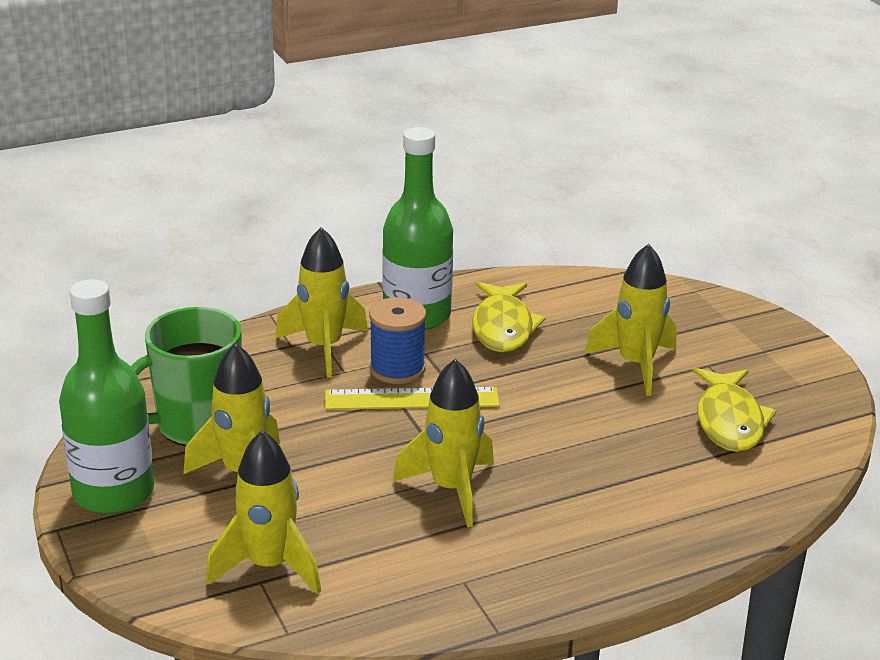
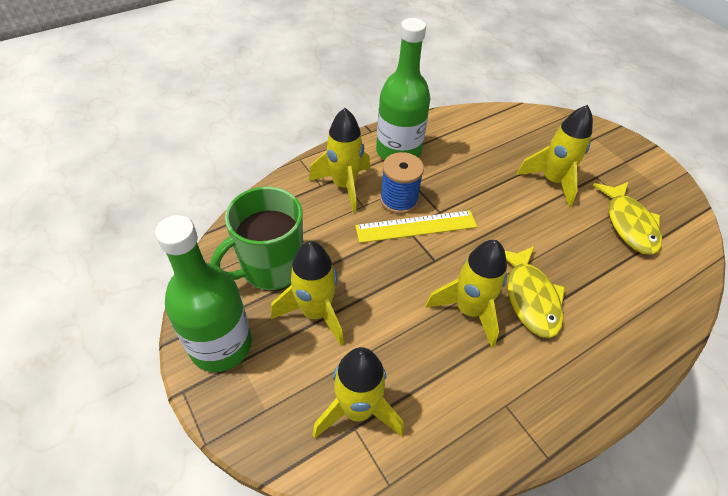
camera: 10 degrees left, 20 degrees up
yellow fish [472,282,546,353] -> yellow fish moved to [505,246,565,338]

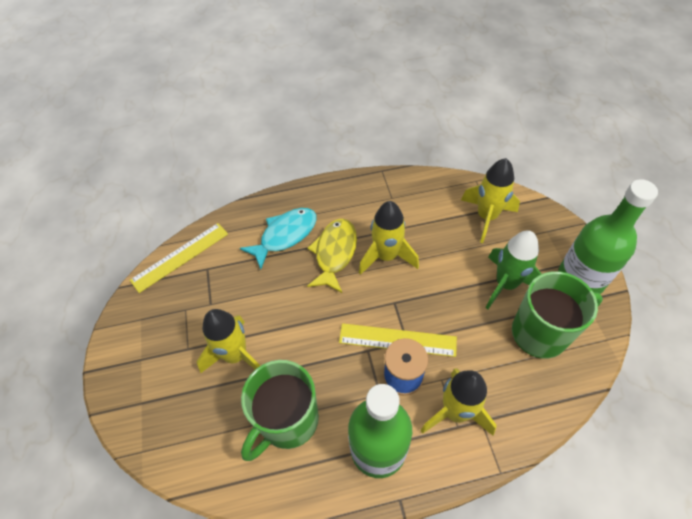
camera: 155 degrees left, 5 degrees up
yellow rocket [271,241,344,346] -> green rocket [485,230,541,309]
yellow fish [593,182,662,255] -> none
none -> yellow ruler [130,223,228,293]
none -> turquoise fish [240,208,317,269]
none -> green mug [241,360,319,461]

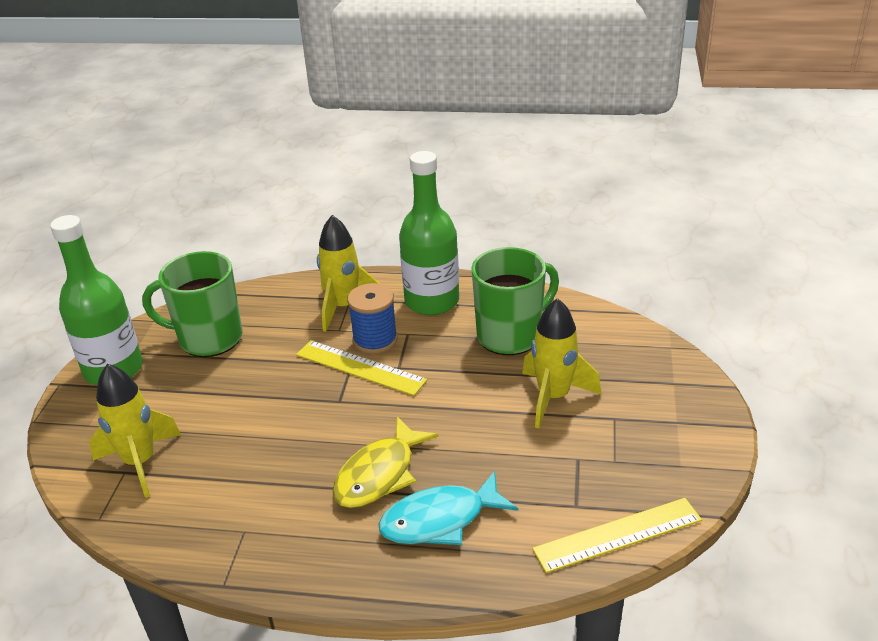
camera: 160 degrees left, 20 degrees down
yellow rocket [359,201,419,275] -> none
green rocket [485,230,541,309] -> none

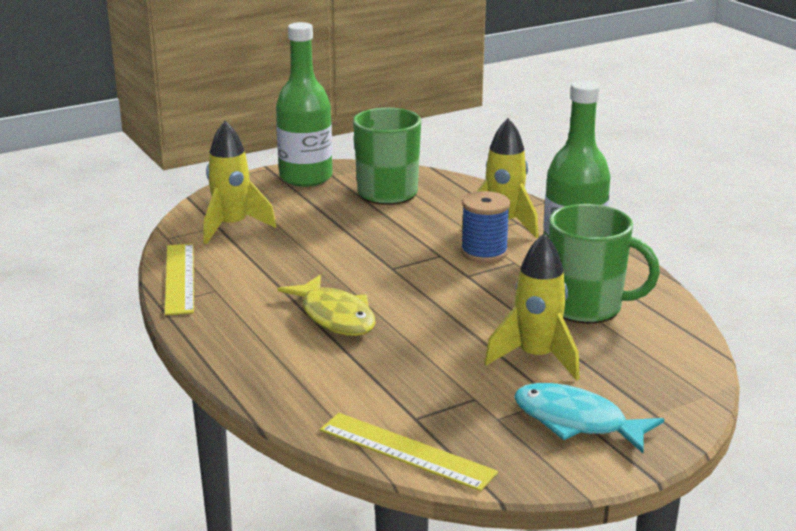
camera: 50 degrees right, 10 degrees down
yellow ruler [296,340,427,396] -> yellow ruler moved to [164,244,194,315]
yellow fish [332,417,439,508] -> yellow fish turned 120 degrees counterclockwise [278,275,376,336]
turquoise fish [379,471,518,545] -> turquoise fish moved to [514,383,664,453]

